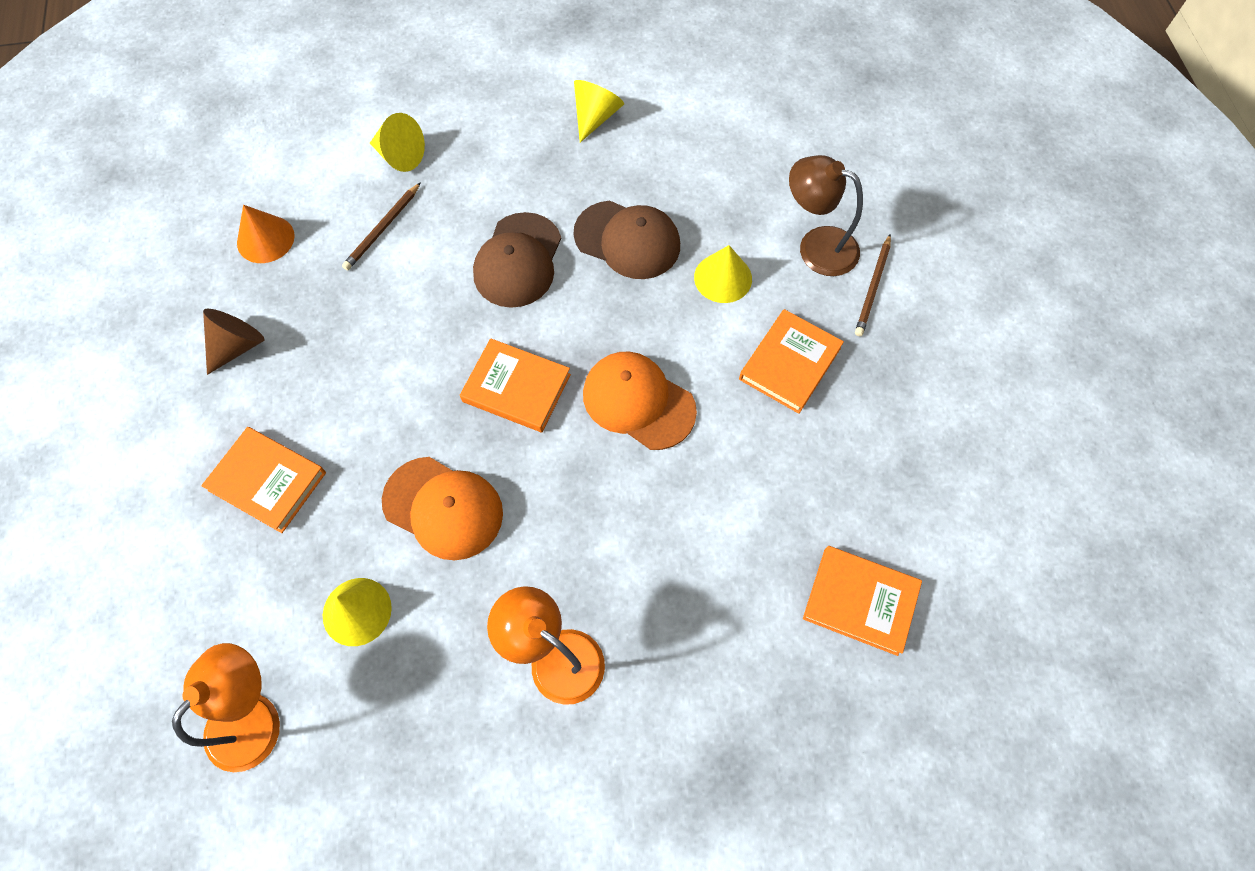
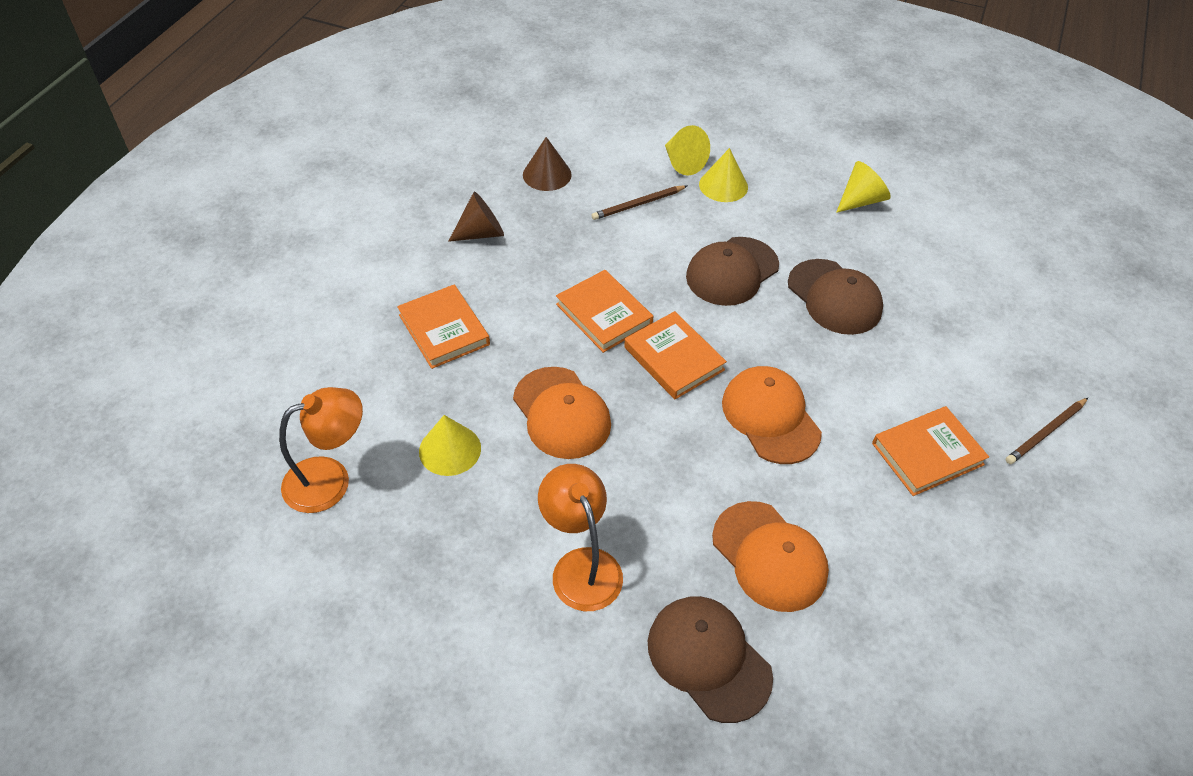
camera: 30 degrees right, 15 degrees down
orange cone [237,205,295,263] -> brown cone [523,137,572,191]
yellow cone [694,245,752,303] -> yellow cone moved to [699,148,748,202]
brown lamp [789,155,863,276] -> none
orange book [803,546,922,656] -> orange book moved to [556,270,653,353]
none -> brown cap [648,596,773,723]
none -> orange cap [712,501,829,612]

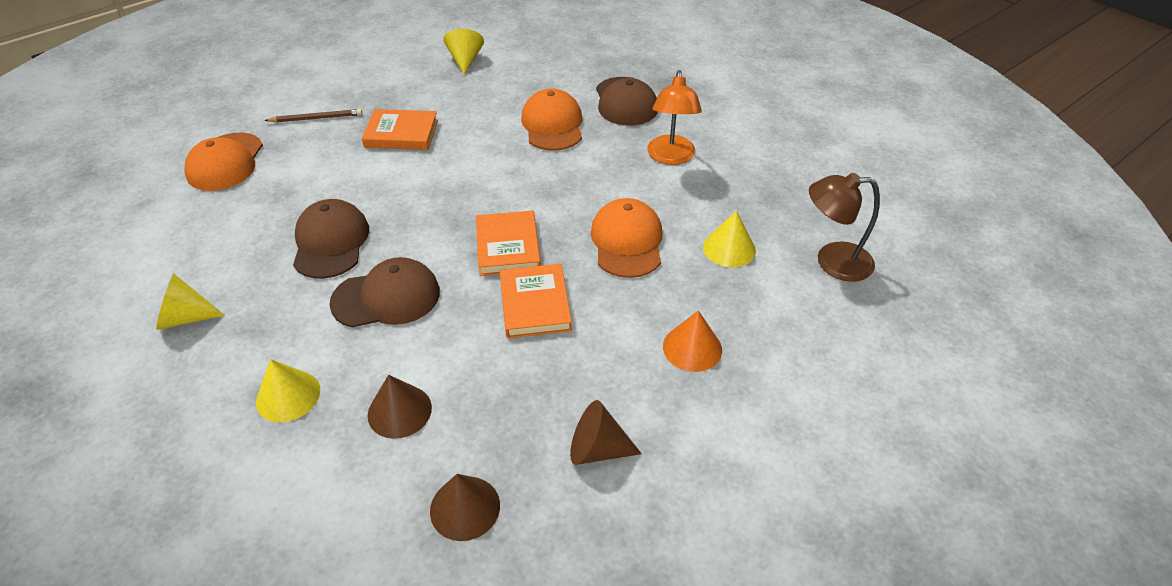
camera: 150 degrees left, 5 degrees down
orange lamp [279,387,363,513] -> brown lamp [809,173,880,282]
orange book [397,285,490,369] -> orange cone [663,310,722,372]
brown pencil [592,185,687,220] -> brown cone [368,375,432,439]
yellow cone [665,125,710,176] -> yellow cone moved to [443,29,484,75]
orange cap [722,366,822,464] -> orange cap moved to [184,133,263,191]

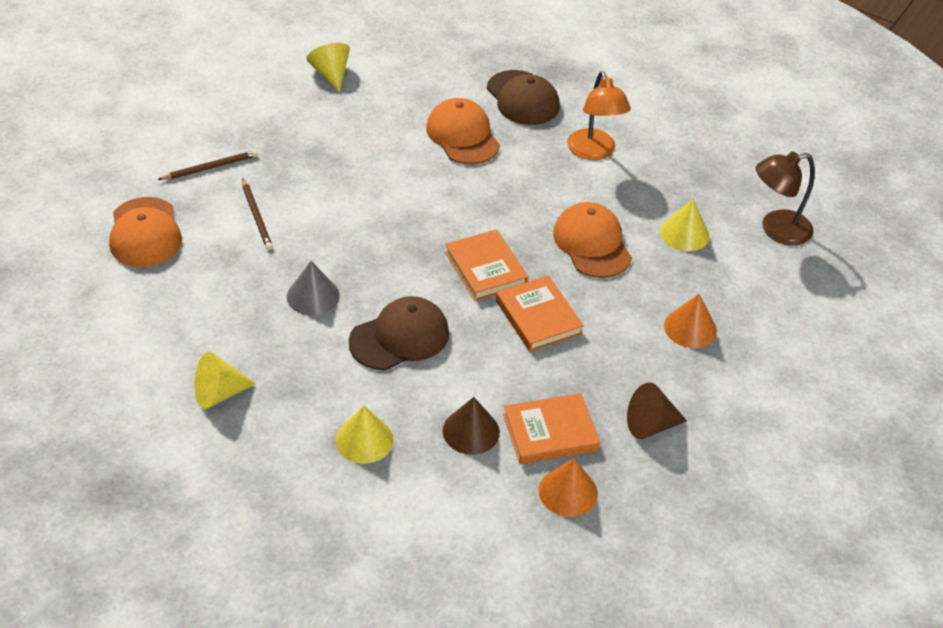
camera: 20 degrees left, 0 degrees up
brown cap [293,199,369,279] -> grey cone [287,261,340,316]
orange book [362,109,438,150] -> orange book moved to [503,393,600,464]
brown cone [430,474,500,541] -> orange cone [539,458,598,517]
none -> brown pencil [242,178,273,250]

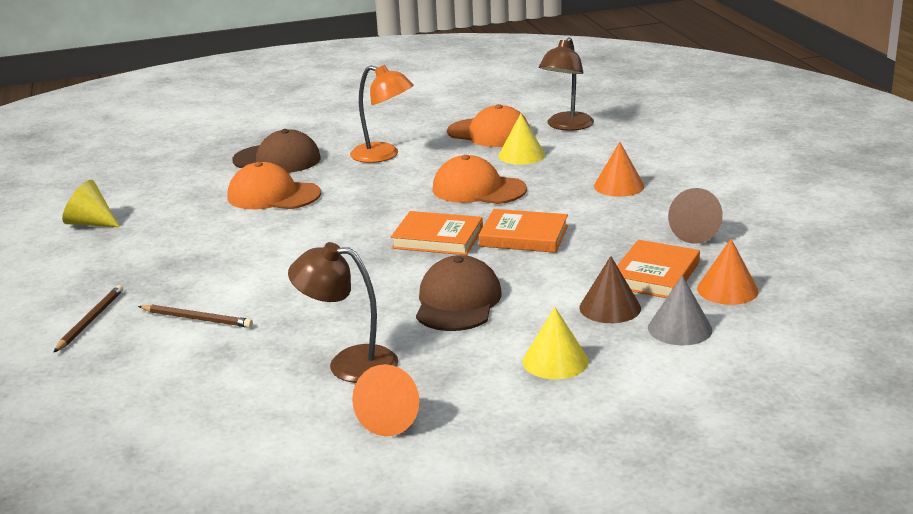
camera: 45 degrees left, 20 degrees down
orange cap [109,197,182,267] -> orange cap moved to [447,104,530,147]
yellow cone [194,352,256,409] -> orange cone [352,364,420,436]
grey cone [287,261,340,316] -> grey cone moved to [648,275,712,345]
none -> brown lamp [288,242,398,383]

